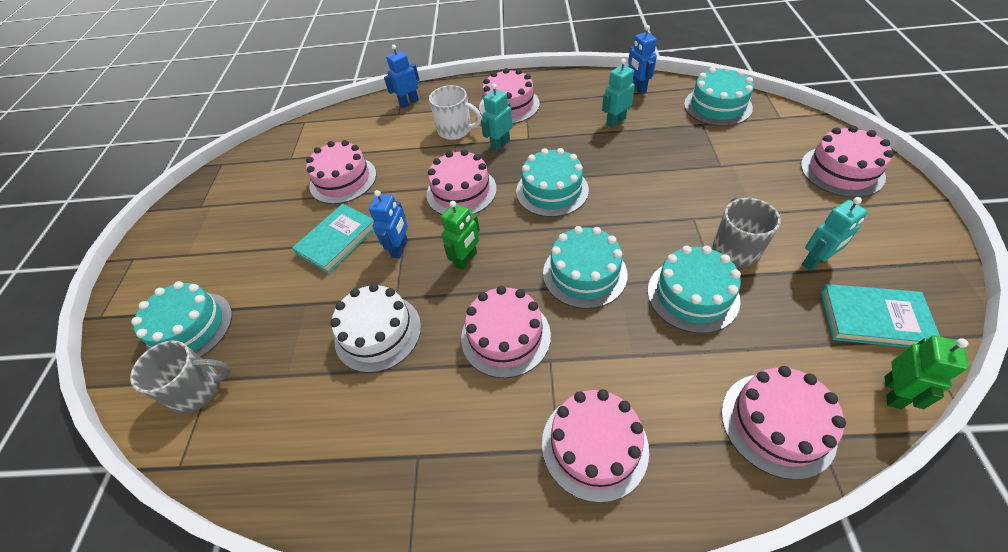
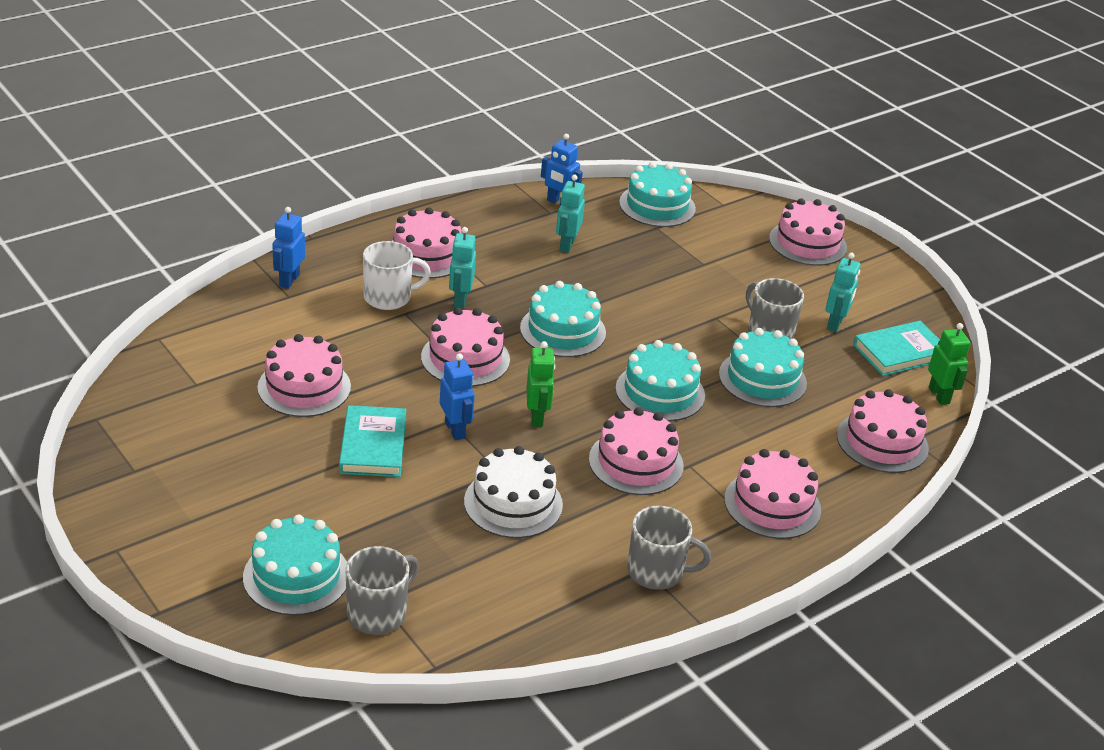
camera: 45 degrees left, 15 degrees down
none -> grey mug [627,506,711,590]

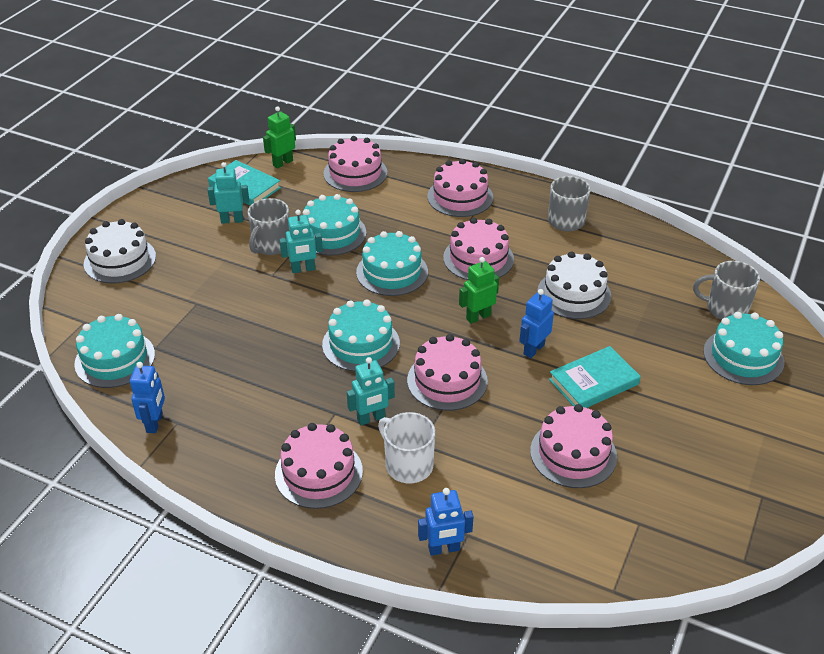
camera: 115 degrees left, 5 degrees up
turquoise robot [556,175,585,253] -> turquoise robot moved to [279,210,323,273]
pink cake [769,198,847,266] -> white cake [84,219,156,283]

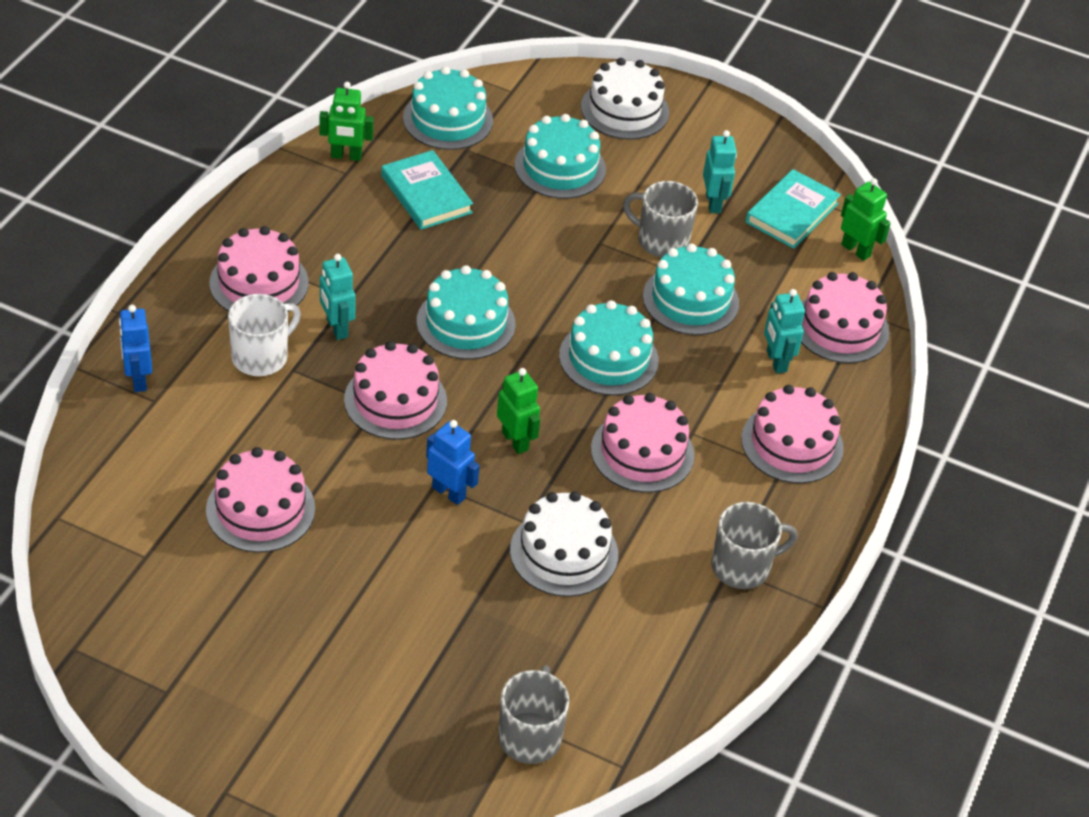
camera: 85 degrees right, 5 degrees up
blue robot [130,362,165,433] -> green robot [319,82,374,161]
turquoise robot [279,210,323,273] -> turquoise robot moved to [764,289,805,373]
turquoise book [549,346,641,408] -> turquoise book moved to [381,150,473,230]
turquoise cake [703,312,784,385] -> turquoise cake moved to [514,114,606,199]

